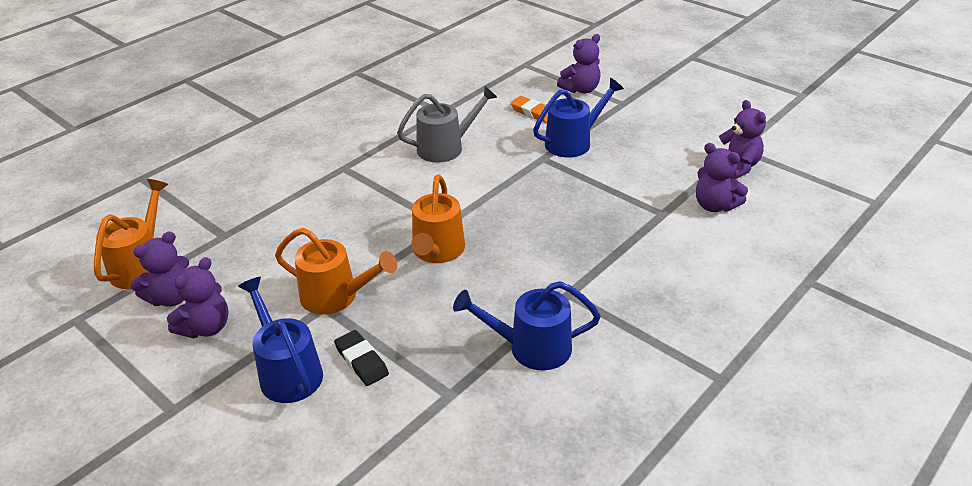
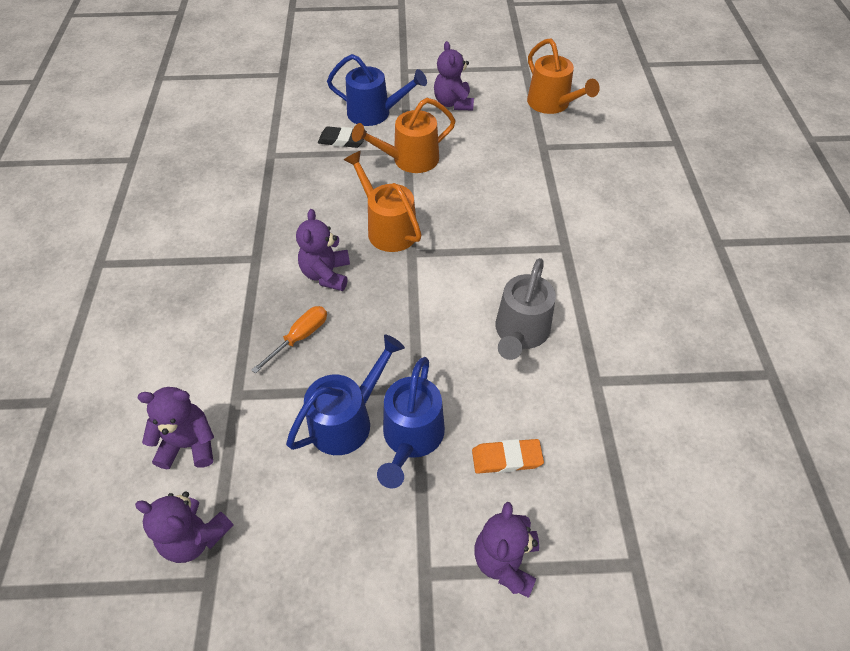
camera: 135 degrees right, 15 degrees up
purple teddy bear [131,231,189,307] -> purple teddy bear moved to [296,209,350,291]
blue watering can [453,281,601,370] -> blue watering can moved to [286,335,405,455]
none -> orange screwdriver [251,306,327,374]

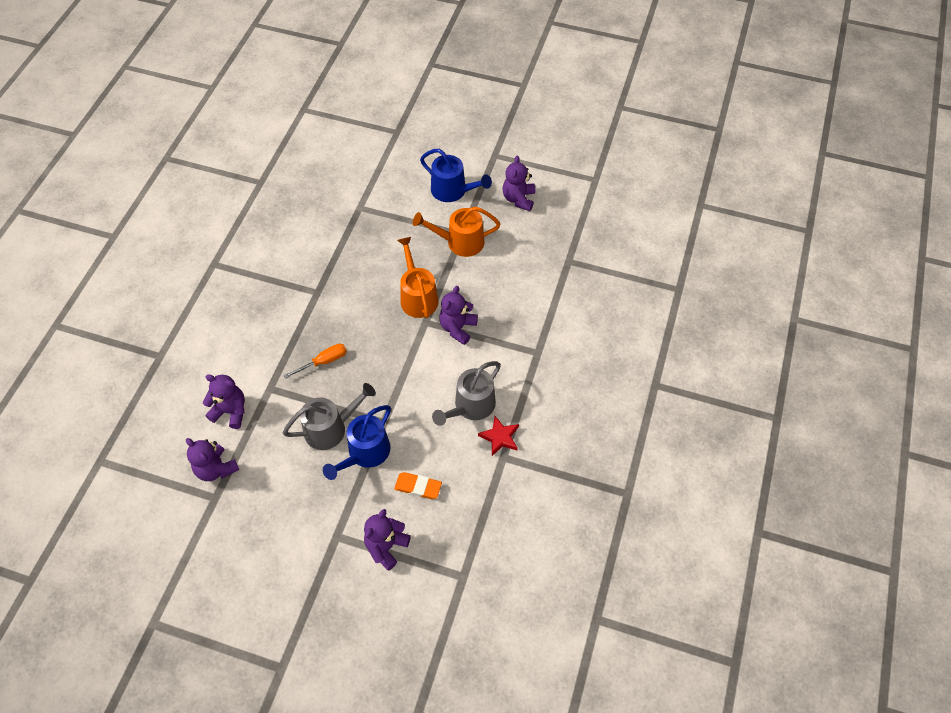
camera: 20 degrees right, 5 degrees up
blue watering can [286,335,405,455] -> grey watering can [283,383,376,450]
purple teddy bear [296,209,350,291] -> purple teddy bear moved to [439,286,478,345]
black eraser [318,126,367,148] -> none
orange watering can [527,38,600,114] -> none
none -> red star [478,416,519,456]

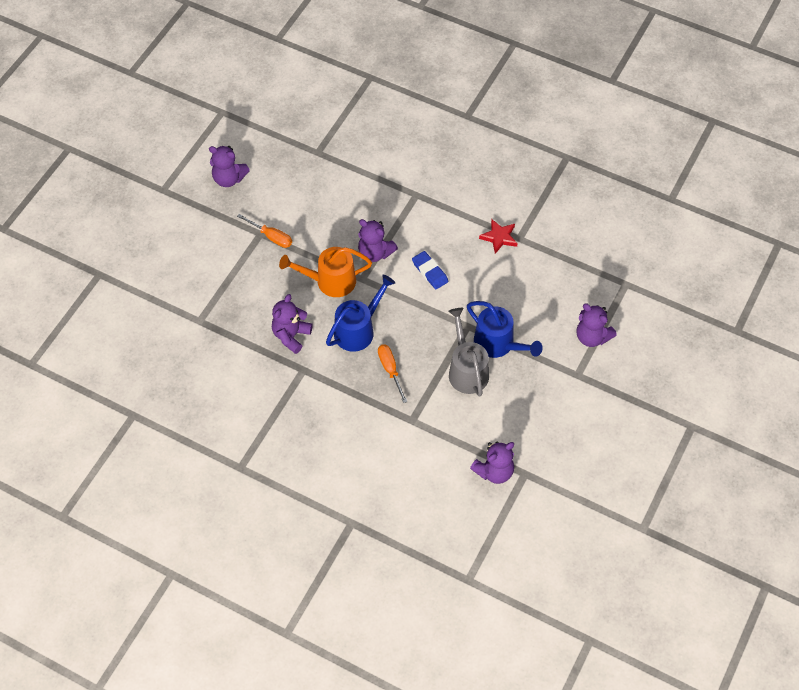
camera: 80 degrees left, 0 degrees up
purple teddy bear [203,374,245,429] -> purple teddy bear moved to [272,294,313,354]
orange eraser [394,472,442,499] -> none
orange watering can [413,206,500,257] -> orange screwdriver [237,214,292,248]
blue watering can [420,149,492,202] -> blue watering can moved to [326,275,395,352]
grey watering can [432,361,501,426] -> none
none -> blue eraser [412,251,448,289]

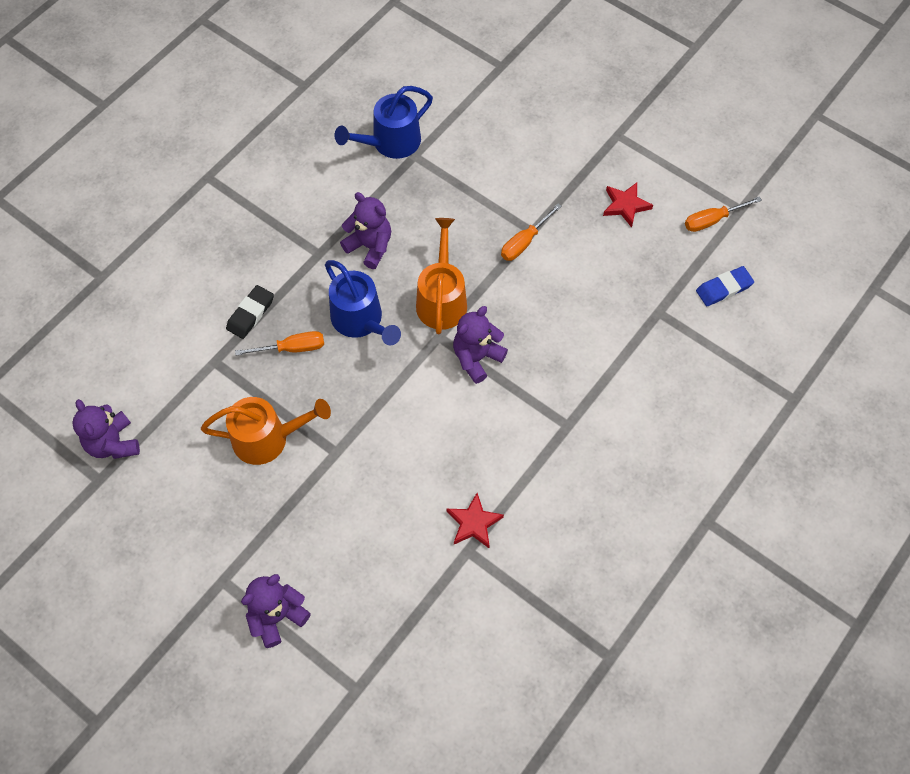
camera: 100 degrees right, 5 degrees up
purple teddy bear [209,146,250,187] -> red star [603,182,653,228]
blue eraser [412,251,448,289] -> blue eraser moved to [696,266,754,306]
grey watering can [449,308,489,397] -> orange watering can [201,397,331,465]
blue watering can [467,301,543,358] -> blue watering can moved to [335,86,433,159]
none -> black eraser [226,285,274,339]
none -> orange screwdriver [685,196,762,232]

